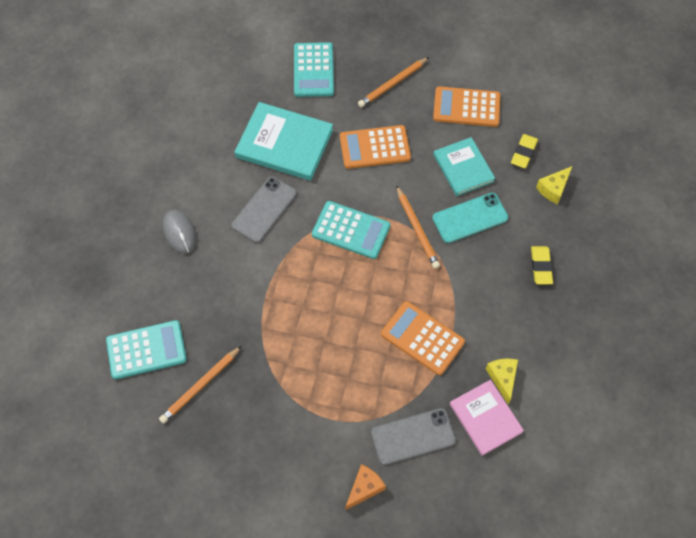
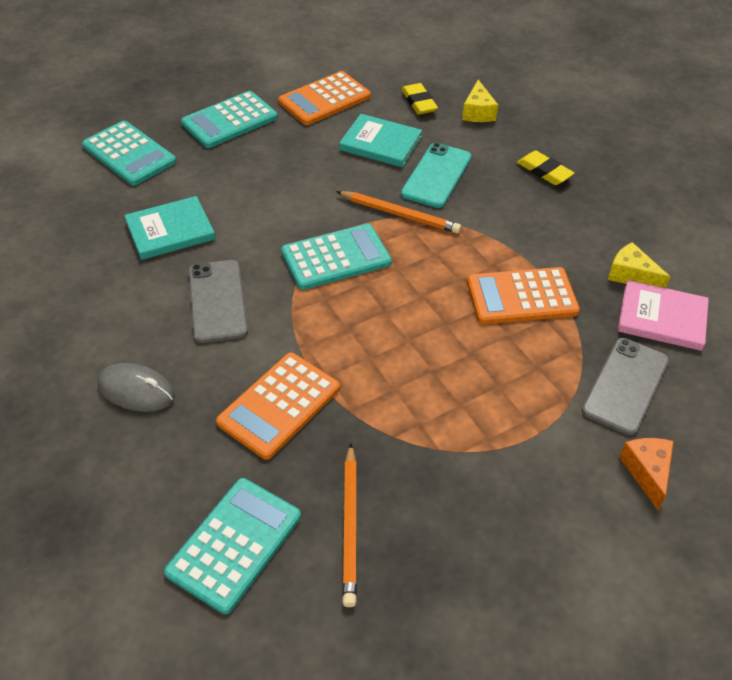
camera: 45 degrees left, 15 degrees down
turquoise book [234,102,333,181] -> turquoise book [124,196,215,260], size x0.65
orange calculator [340,125,411,169] -> orange calculator moved to [216,352,340,460]
orange pencil [358,57,429,107] -> turquoise calculator [181,91,278,148]

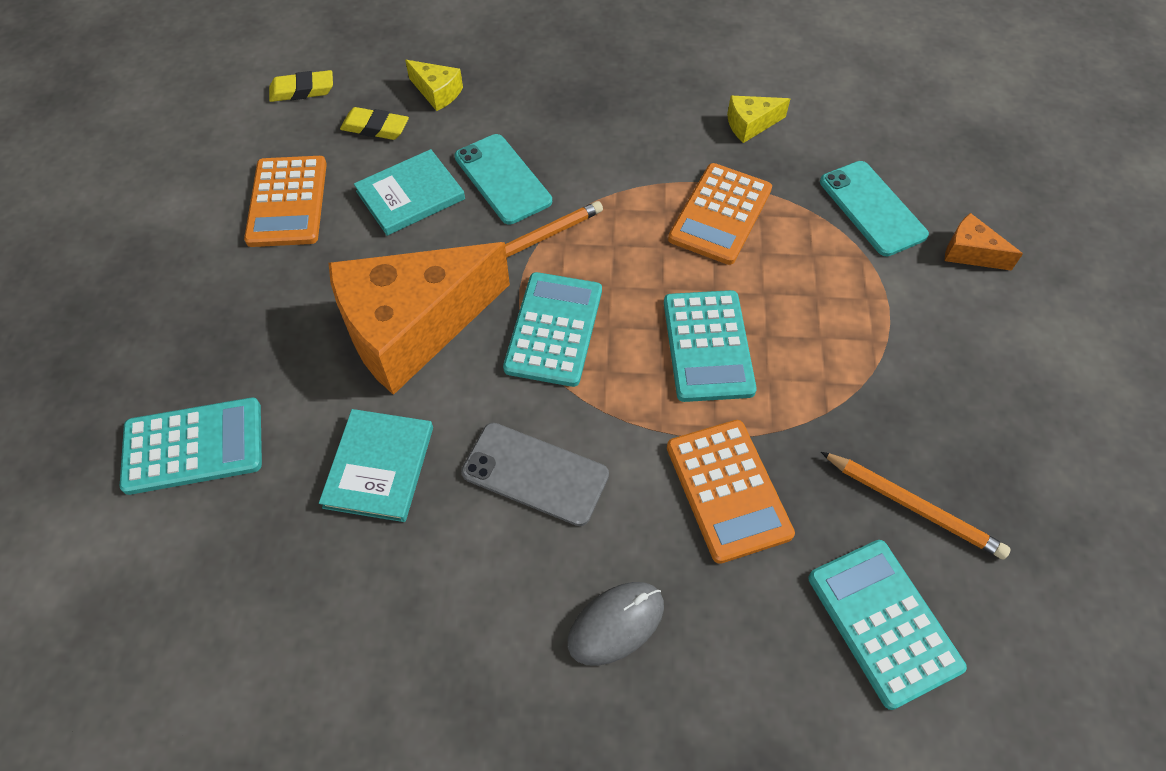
camera: 55 degrees left, 10 degrees up
turquoise calculator [181,91,278,148] -> turquoise calculator moved to [664,290,757,402]
yellow eraser [517,151,574,185] -> yellow eraser moved to [269,70,333,102]
grey phone [582,338,669,435] -> turquoise phone [820,161,929,256]
pink book [618,280,709,351] -> none
none -> orange cheese [329,242,510,395]

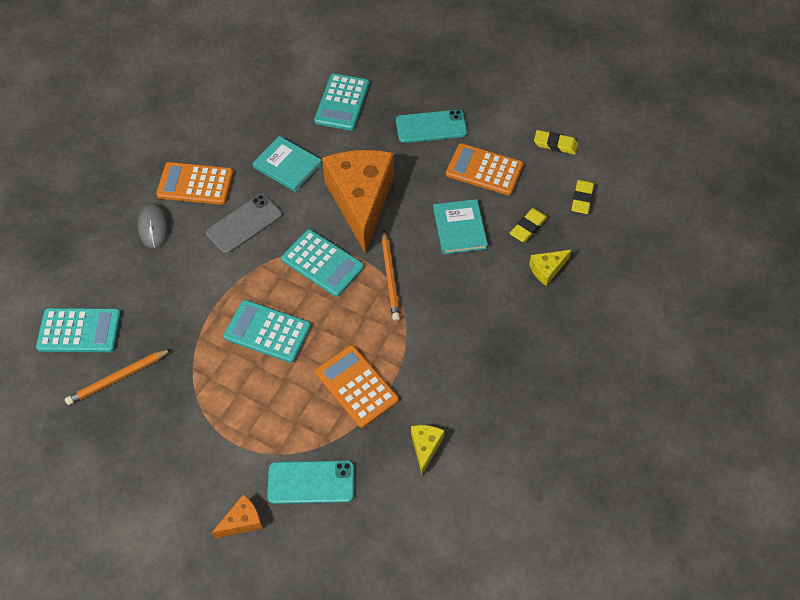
camera: 115 degrees right, 0 degrees up
turquoise phone [455,134,552,224] -> turquoise phone moved to [396,110,467,143]
orange calculator [667,420,795,564] -> orange calculator moved to [156,162,234,205]
none -> yellow eraser [534,130,578,155]

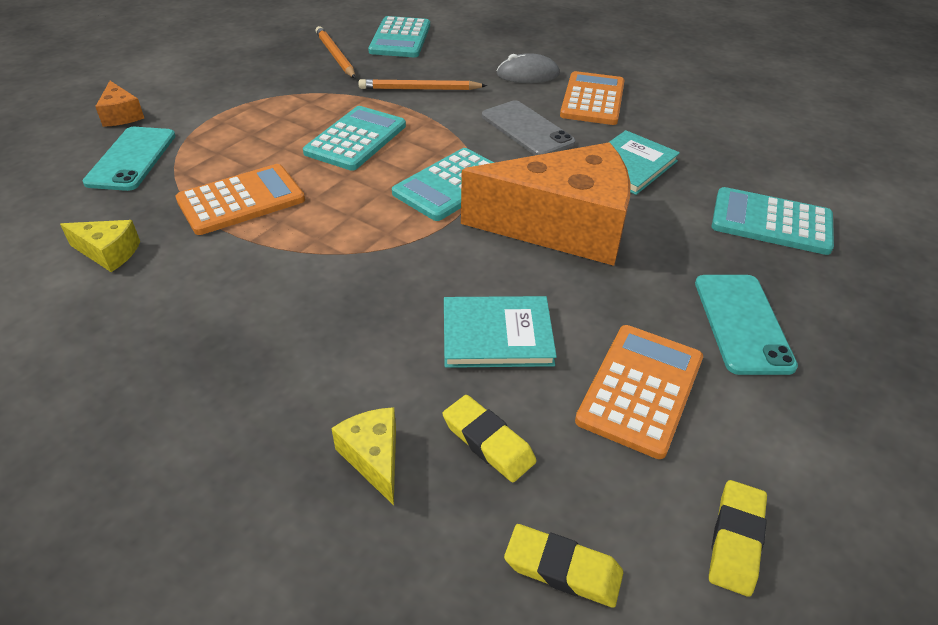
camera: 95 degrees right, 15 degrees down
orange pencil [382,230,400,321] -> orange pencil moved to [358,79,487,90]

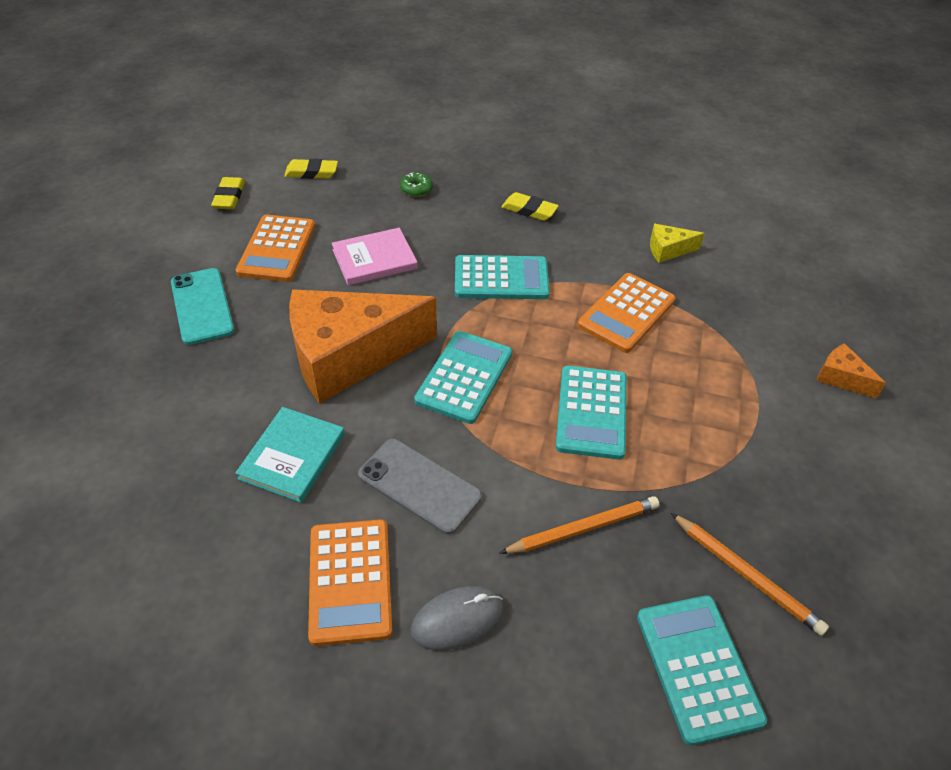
camera: 160 degrees right, 5 degrees up
turquoise phone [83,127,175,191] -> none
yellow cheese [331,407,396,505] -> green donut [400,173,433,197]
yellow eraser [442,395,536,482] -> yellow eraser moved to [501,192,559,221]
turquoise book [444,296,557,368] -> pink book [332,228,418,285]
turquoise calculator [712,187,834,255] -> turquoise calculator moved to [455,255,550,299]

